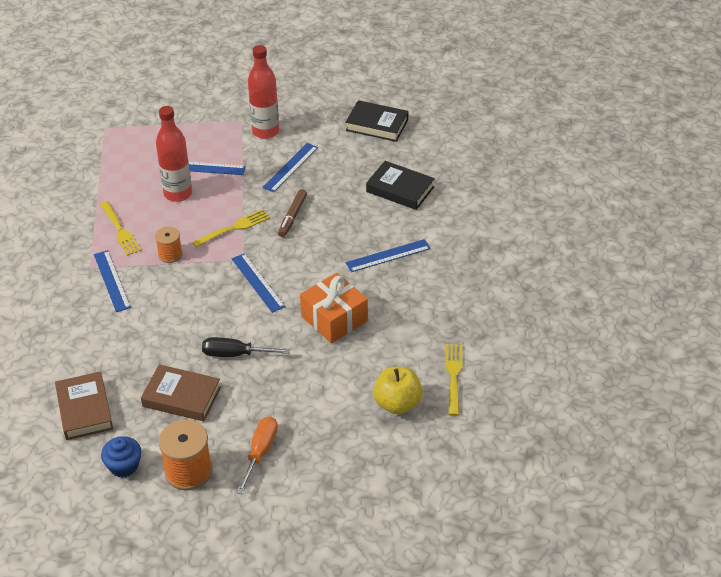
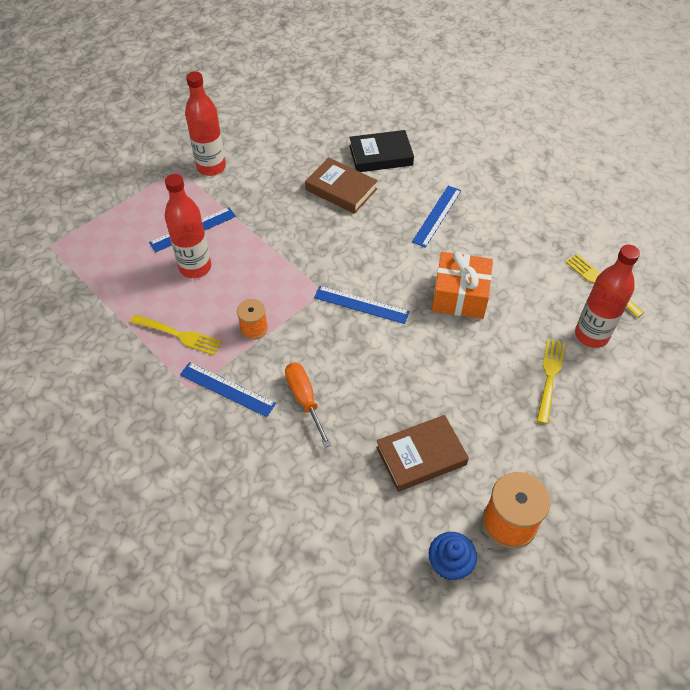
camera: 40 degrees left, 10 degrees up
brown book [55,371,113,440] -> brown book moved to [305,157,378,214]
yellow fork [192,209,270,248] -> yellow fork moved to [537,339,565,424]
black screwdriver [202,337,290,357] -> none
orange screwdriver [236,416,278,494] -> orange screwdriver moved to [285,363,331,448]
blue ruler [262,143,318,192] -> none
brown marker [278,189,307,237] -> none
black book [346,100,409,142] -> none
yellow apple [373,367,423,414] -> red bottle [575,245,640,348]

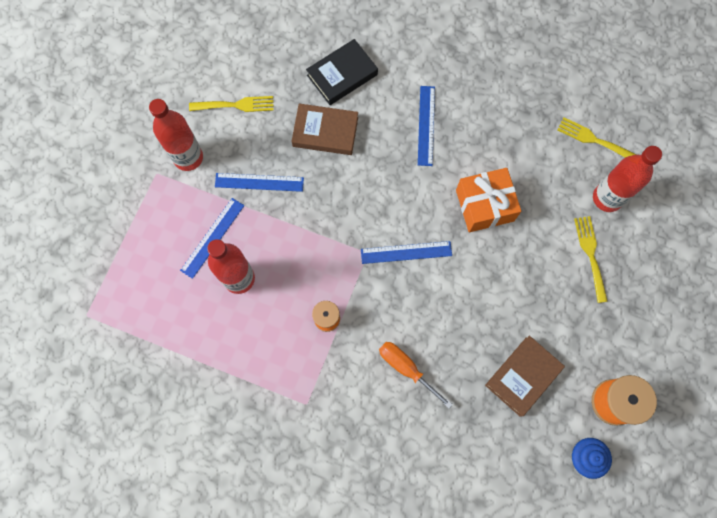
camera: 25 degrees left, 20 degrees up
yellow fork [130,314,222,356] -> yellow fork moved to [189,96,274,112]
blue ruler [180,362,276,417] -> blue ruler moved to [215,173,304,192]

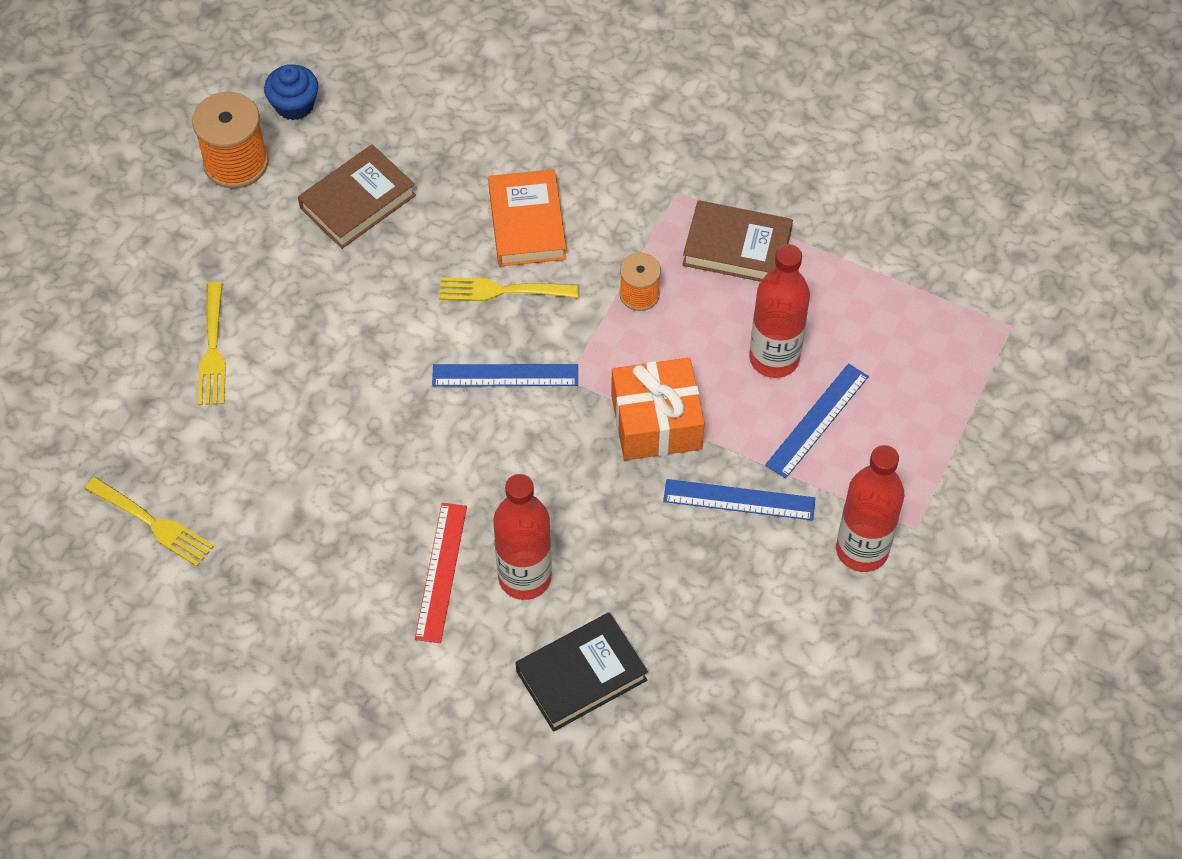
camera: 175 degrees left, 15 degrees down
yellow fork [189,96,274,112] -> yellow fork moved to [439,277,579,301]
brown book [291,104,358,155] -> brown book moved to [682,200,793,282]
orange screwdriver [379,342,453,409] -> orange book [488,169,566,266]
blue ruler [418,86,435,166] -> red ruler [415,503,467,643]
orange gift [456,168,521,232] -> orange gift moved to [611,358,705,461]
red bottle [593,146,662,212] -> red bottle moved to [493,474,552,600]

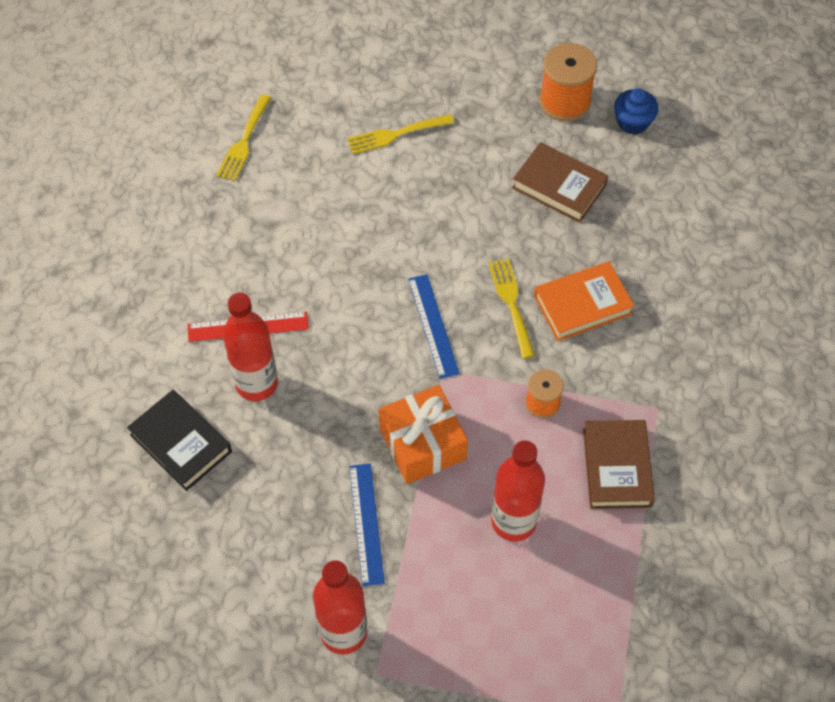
camera: 75 degrees right, 0 degrees up
blue ruler [765,363,869,479] -> none

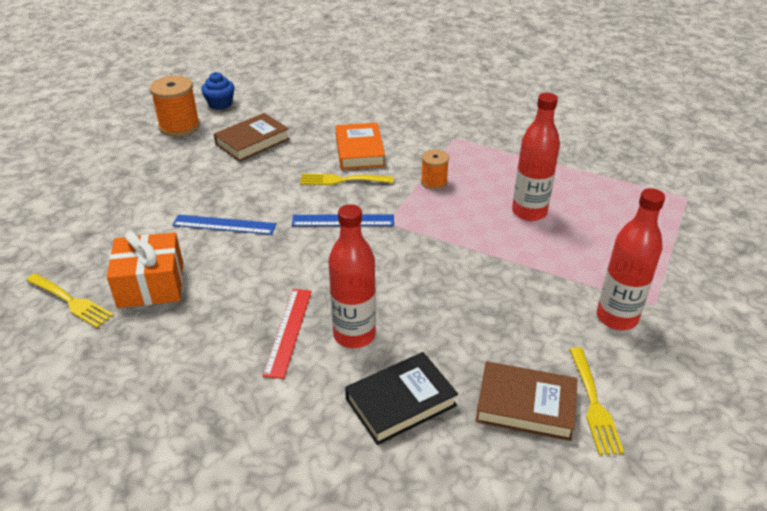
camera: 75 degrees left, 20 degrees down
yellow fork [347,114,454,154] -> yellow fork moved to [569,347,624,455]
blue ruler [349,463,385,586] -> blue ruler moved to [172,215,276,235]
orange gift [379,385,468,484] -> orange gift moved to [107,231,183,308]
brown book [583,420,655,509] -> brown book moved to [475,361,577,441]

